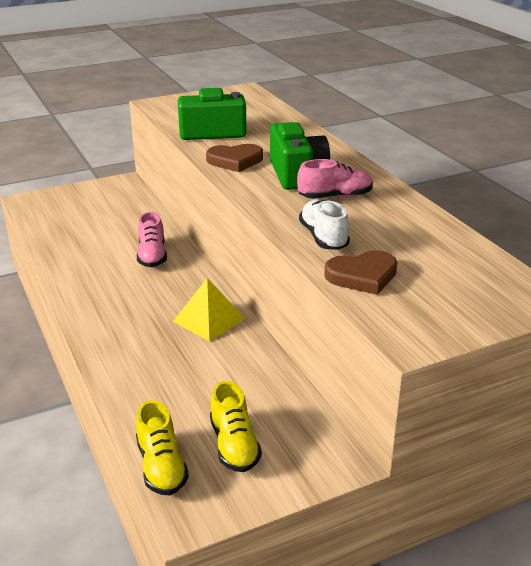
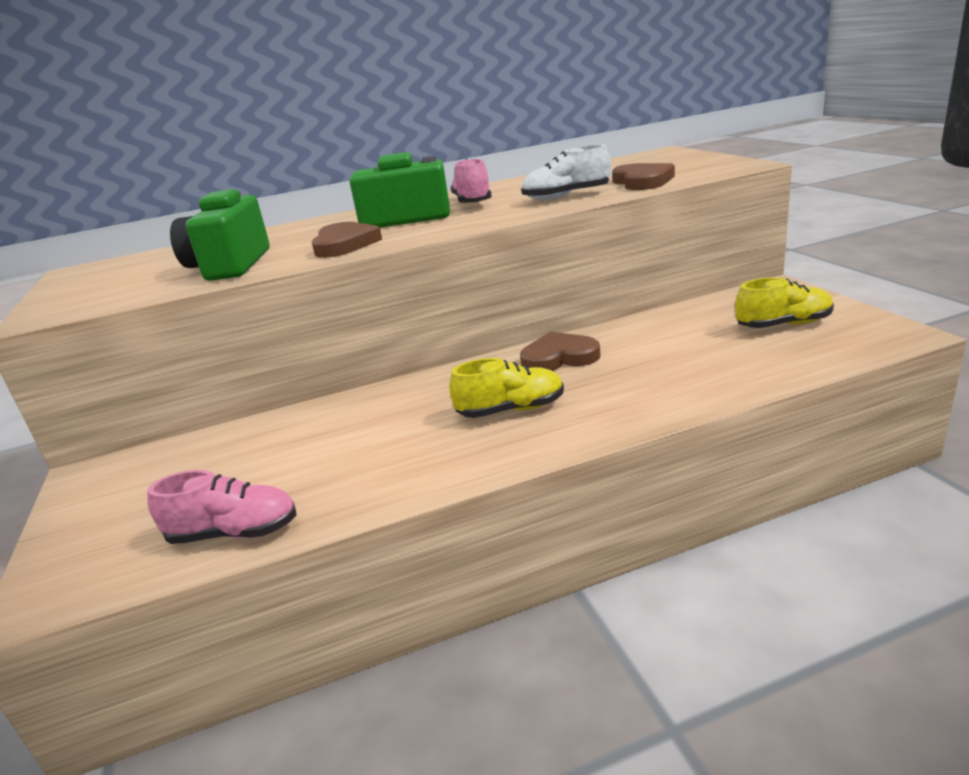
camera: 80 degrees left, 5 degrees down
yellow shoe [136,400,189,495] -> yellow shoe moved to [449,358,564,418]
pink shoe [137,212,167,267] -> pink shoe moved to [147,470,297,544]
yellow pyramid [173,278,245,342] -> brown heart [520,331,601,371]

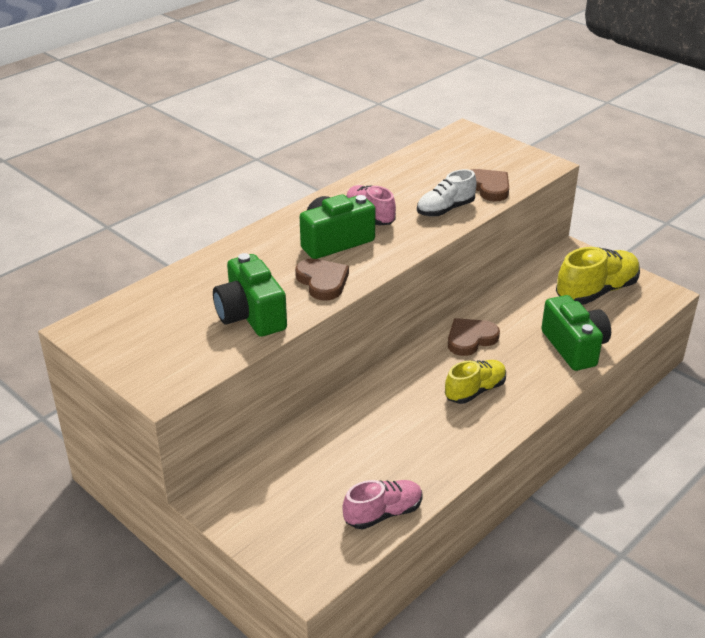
camera: 30 degrees left, 10 degrees up
yellow shoe [735,278,834,328] -> yellow shoe [556,247,640,305], size x1.55
none -> green camera [541,295,611,371]

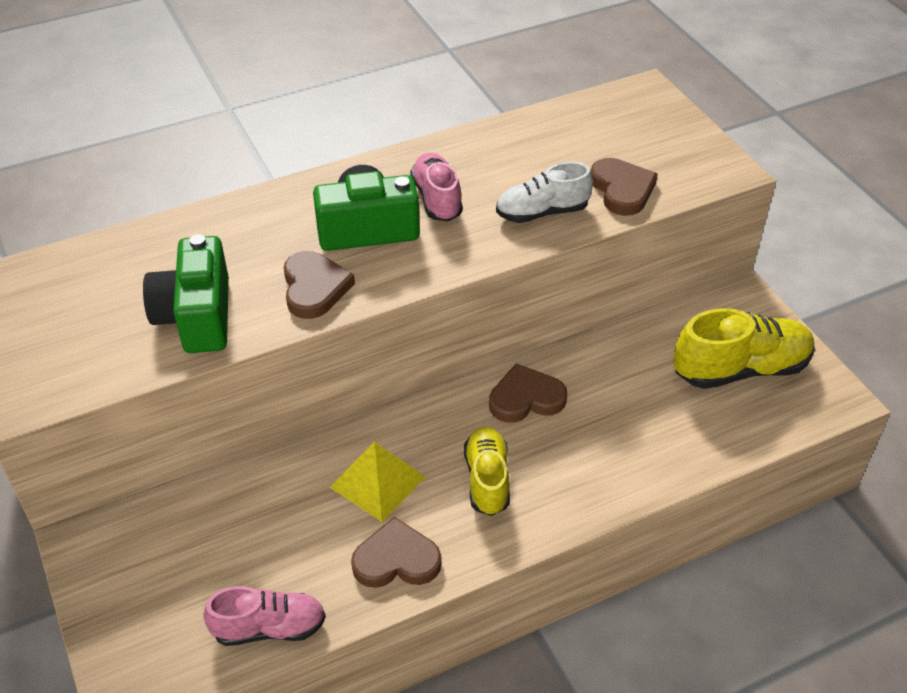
camera: 20 degrees right, 10 degrees up
yellow shoe [445,360,506,404] -> yellow shoe turned 75 degrees counterclockwise [464,427,510,516]
green camera [541,295,611,371] -> none
none -> yellow pyramid [330,441,425,522]
none -> brown heart [351,517,441,588]

